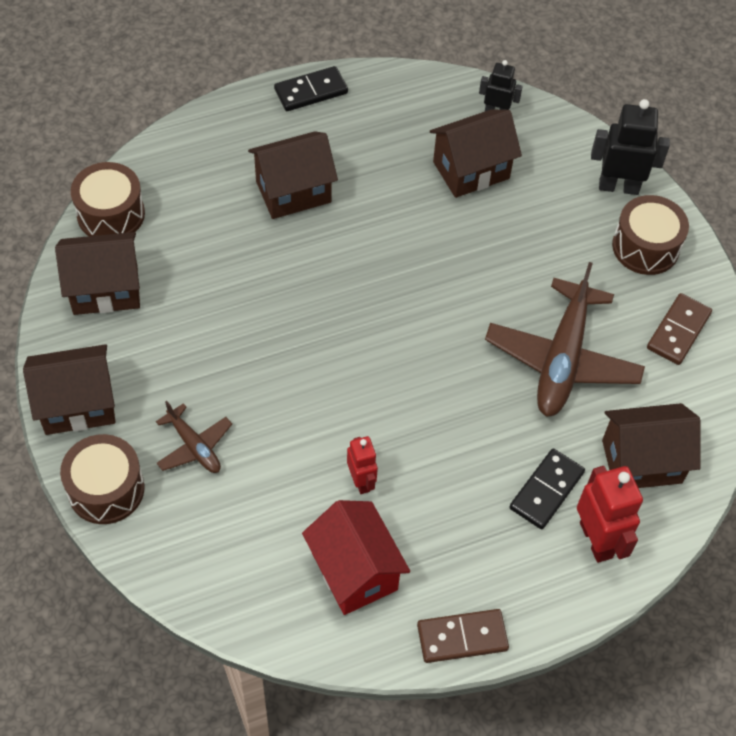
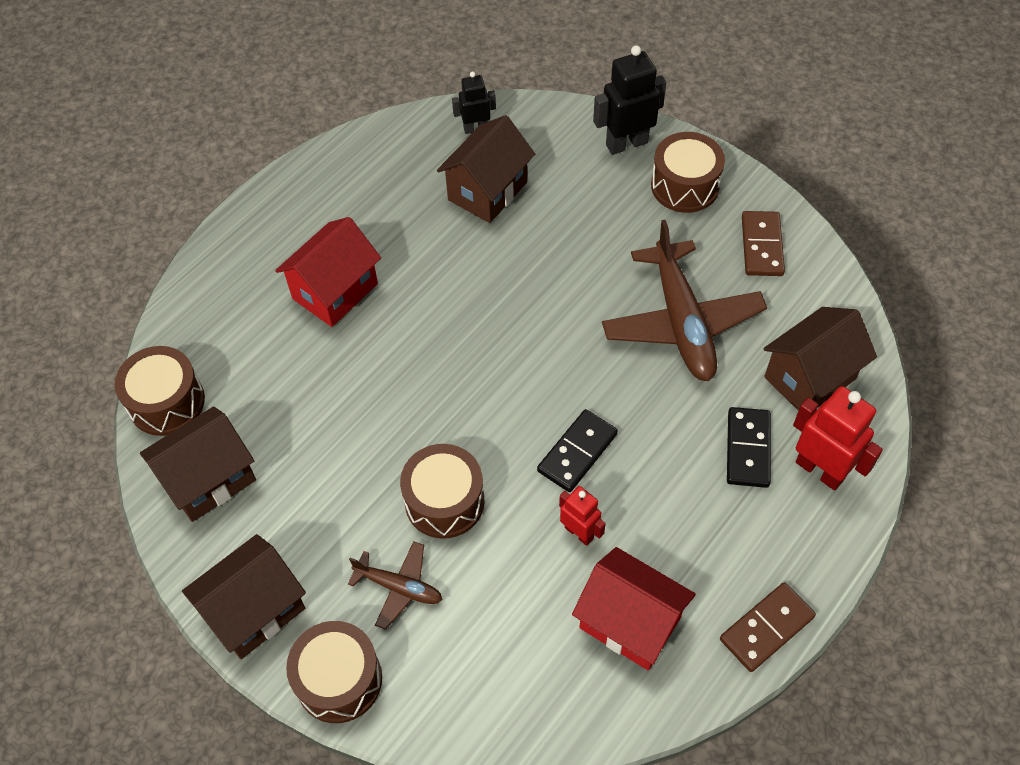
camera: 25 degrees left, 0 degrees up
brown house [248,131,338,219] -> red house [275,217,381,327]
black domino [274,66,348,111] -> black domino moved to [537,409,618,492]
none -> brown drum [400,444,484,539]

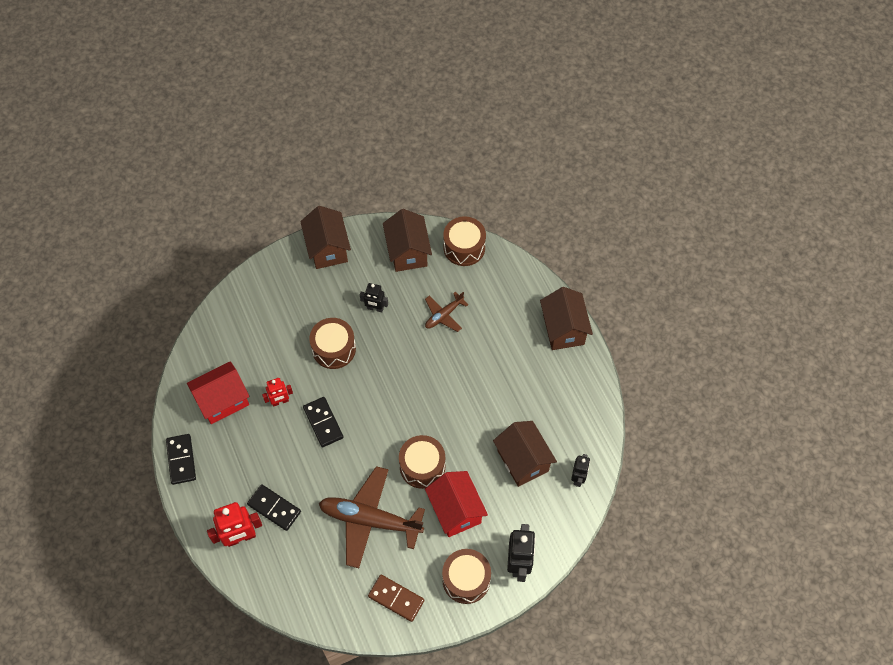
camera: 115 degrees right, 5 degrees up
red house [275,217,381,327] -> red house moved to [425,471,488,537]
brown drum [286,621,382,723] -> brown drum moved to [399,435,445,489]
brown plane [348,541,442,630] -> brown plane moved to [425,292,469,332]
brown domino [720,582,816,672] -> black domino [166,434,196,485]
brown house [763,307,877,411] -> brown house moved to [540,287,593,350]
none -> black robot [360,283,388,312]

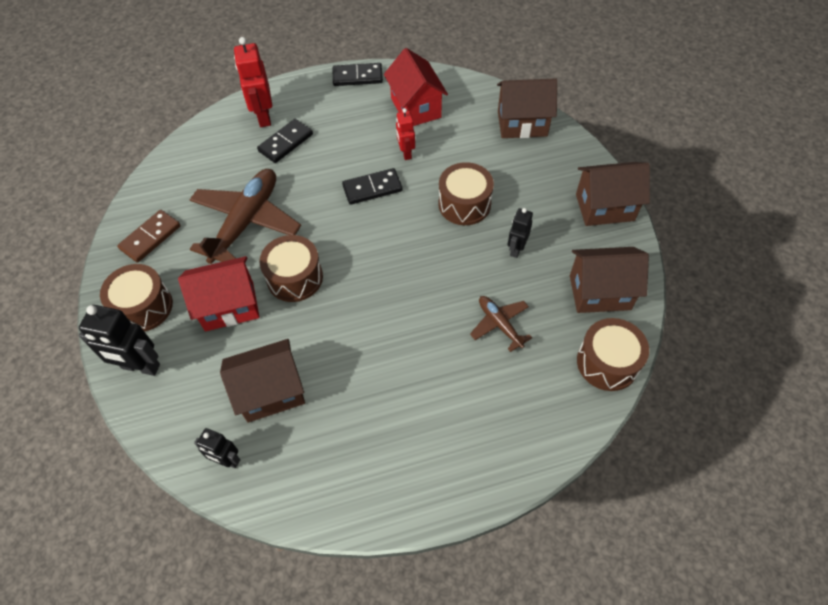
camera: 100 degrees right, 5 degrees down
brown house [540,287,593,350] -> brown house moved to [497,78,557,138]

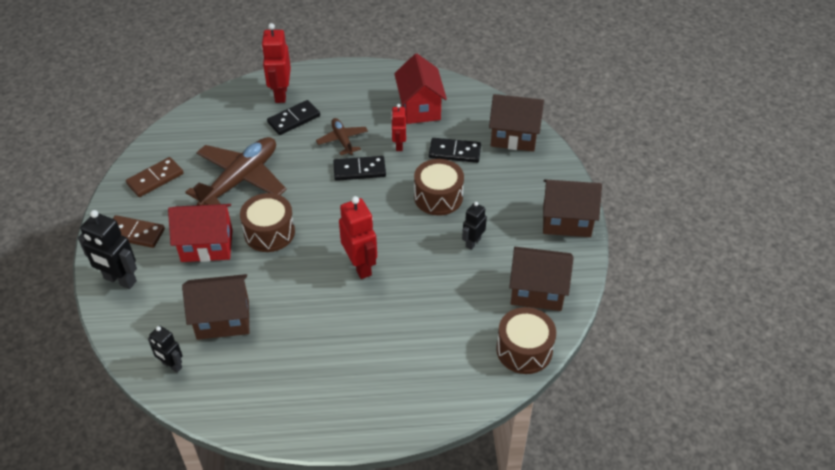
camera: 10 degrees right, 10 degrees down
brown drum [100,264,173,332] -> brown domino [113,215,165,248]
black domino [333,63,383,86] -> black domino moved to [429,138,481,163]
brown plane [470,296,532,352] -> brown plane moved to [316,118,368,155]
none -> red robot [339,196,377,279]

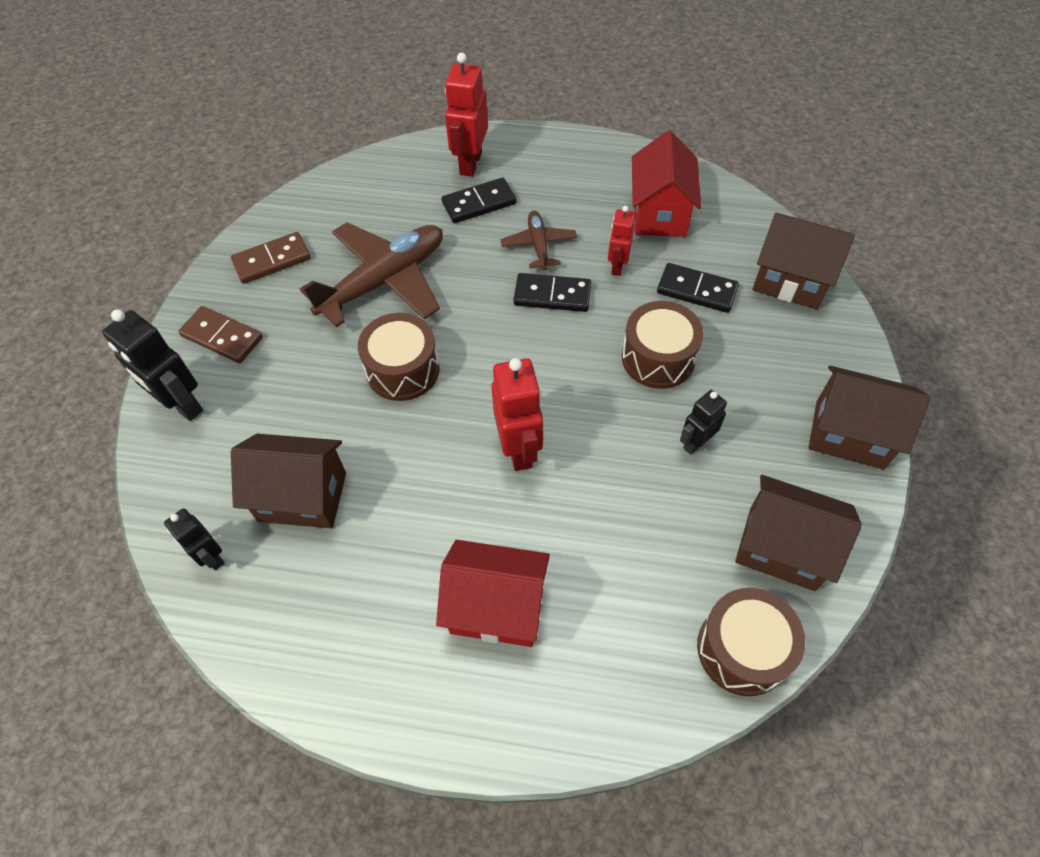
camera: 15 degrees right, 10 degrees up
red house [168,204,233,262] -> red house moved to [436,540,550,647]

